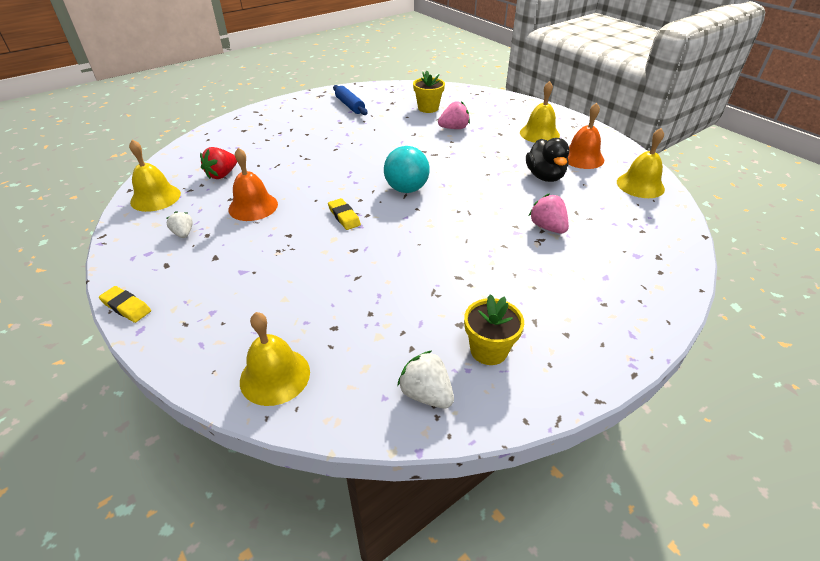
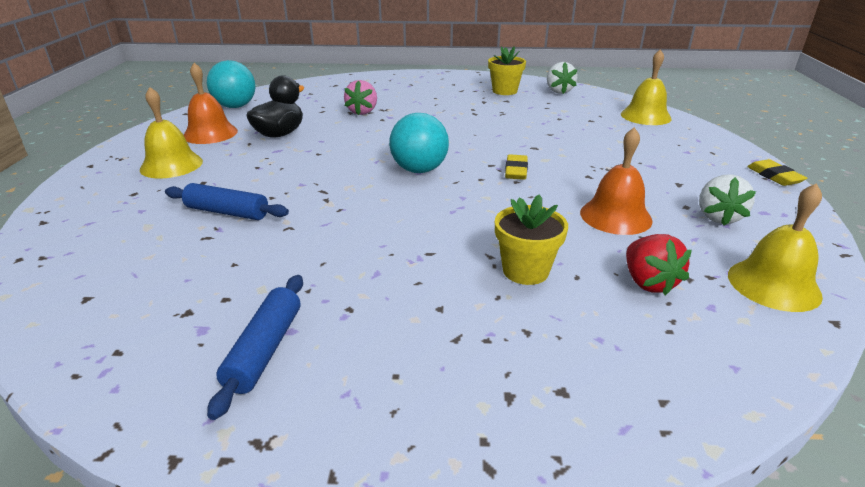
camera: 140 degrees left, 10 degrees down
white strawberry [167,211,193,238] -> white strawberry [699,174,756,226], size x1.51
red strawberry [200,147,237,179] -> red strawberry turned 90 degrees clockwise [626,234,692,295]
yellow flower pot [413,71,445,113] -> yellow flower pot moved to [495,194,568,285]
pink strawberry [438,101,470,129] -> blue rolling pin [165,183,289,220]
yellow bell [617,128,665,198] -> turquoise ball [207,60,255,108]

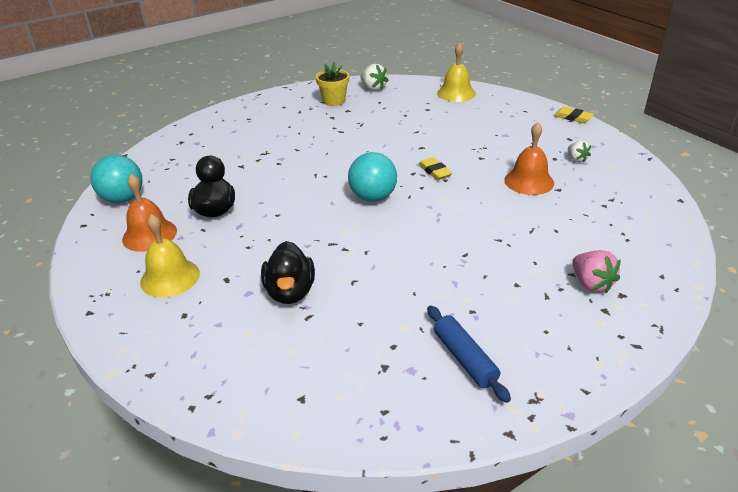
camera: 35 degrees left, 5 degrees up
blue rolling pin [165,183,289,220] -> black duck [261,241,315,304]
pink strawberry [344,80,377,115] -> pink strawberry moved to [572,250,621,293]
yellow flower pot [495,194,568,285] -> none
red strawberry [626,234,692,295] -> none
white strawberry [699,174,756,226] -> white strawberry [568,141,591,163], size x0.66
yellow bell [728,183,823,312] -> none

